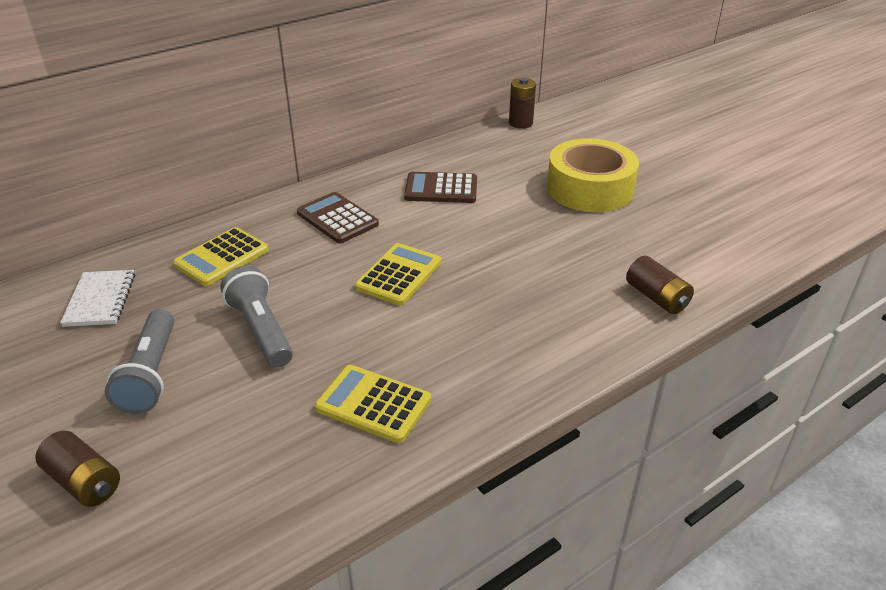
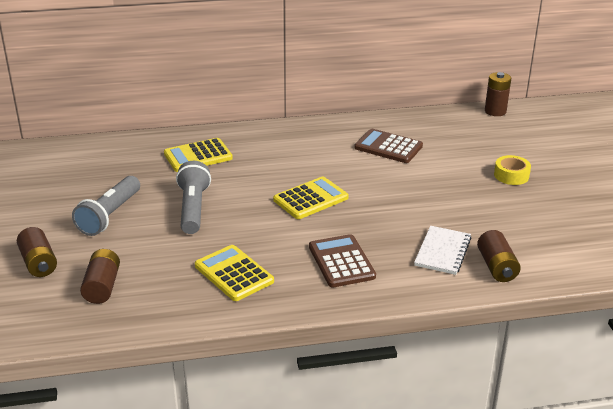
camera: 25 degrees right, 5 degrees down
white notebook [60,270,135,327] -> white notebook moved to [414,226,472,275]
brown calculator [297,192,379,243] -> brown calculator moved to [309,234,376,288]
yellow tape [547,138,639,212] -> yellow tape [494,155,531,185], size x0.46
none -> brown battery [80,249,120,304]

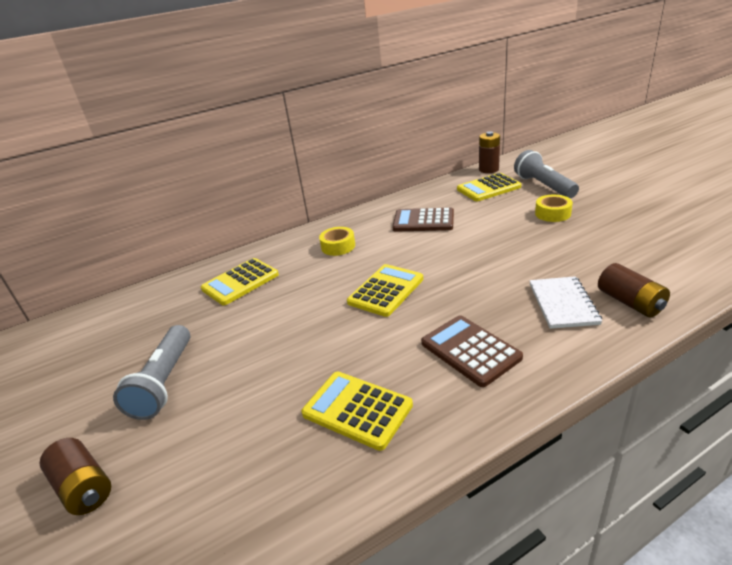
camera: 15 degrees left, 0 degrees up
brown battery [80,249,120,304] -> none
grey flashlight [176,161,211,234] -> grey flashlight moved to [514,150,579,198]
none -> yellow tape [319,227,355,256]
none -> yellow calculator [457,173,521,201]

